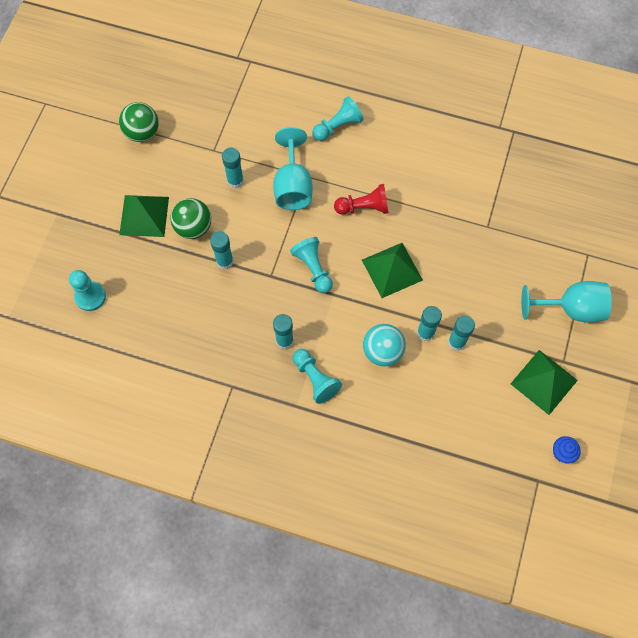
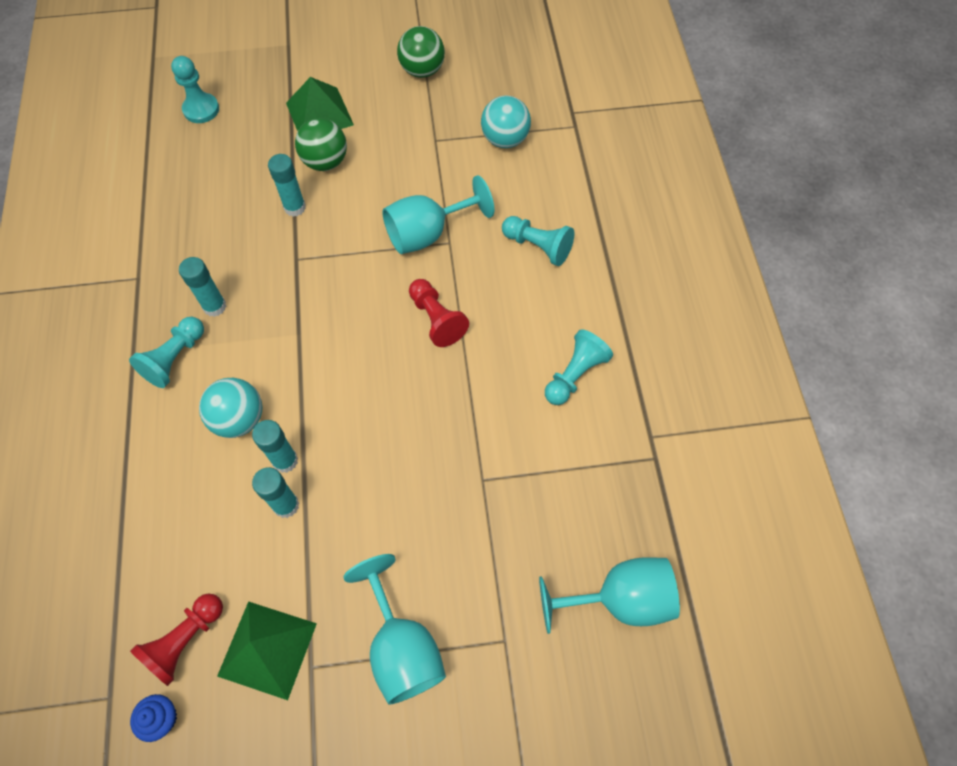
camera: 65 degrees right, 5 degrees down
turquoise glue stick [222,148,244,189] -> none
turquoise pawn [290,237,333,293] -> turquoise pawn moved to [545,329,613,405]
green pyramid [362,243,423,298] -> none
none -> red pawn [130,593,223,686]
none -> turquoise ball [481,96,531,148]
none -> turquoise goblet [539,557,680,634]

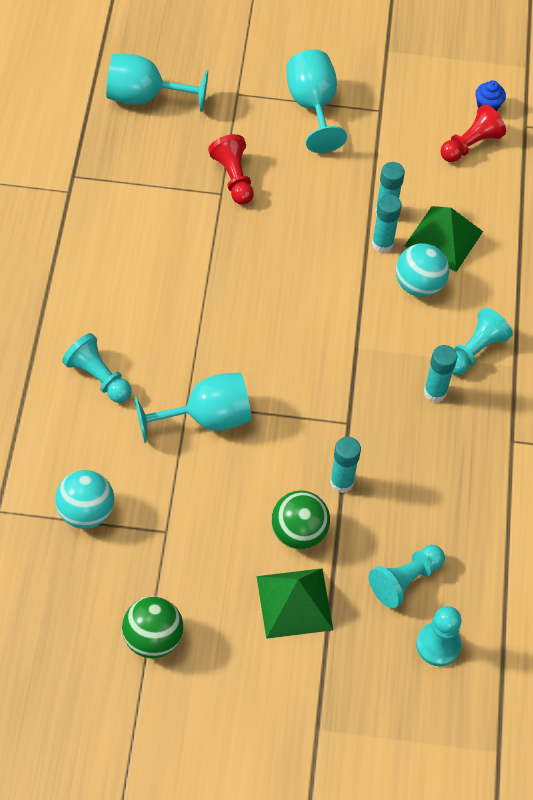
camera: 170 degrees left, 5 degrees down
green pyramid [217,601,317,700] -> green pyramid moved to [405,206,483,272]
red pawn [409,279,469,347] -> red pawn moved to [208,134,254,205]
turquoise pawn [545,329,613,405] -> turquoise pawn moved to [369,545,445,609]

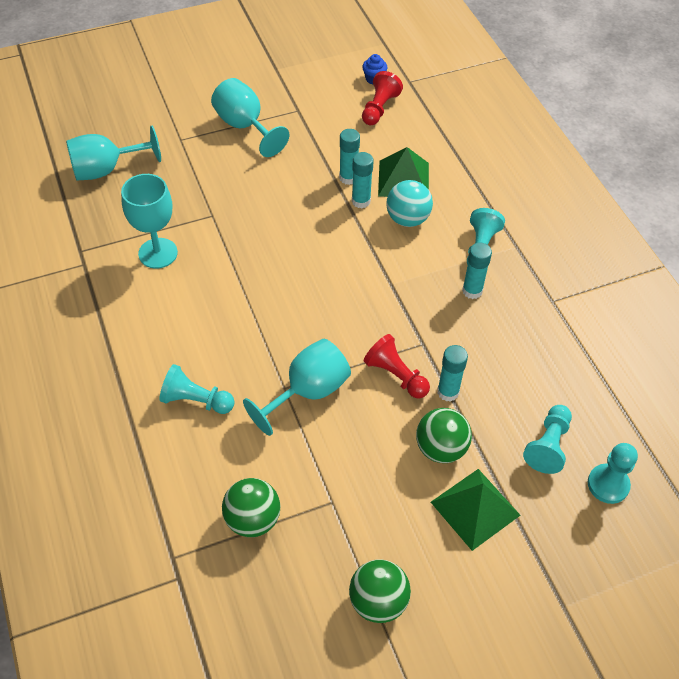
camera: 25 degrees left, 5 degrees down
turquoise ball [55,470,114,529] -> green ball [222,478,280,537]
red pawn [208,134,254,205] -> red pawn moved to [363,334,430,399]
none -> turquoise goblet [121,174,178,269]

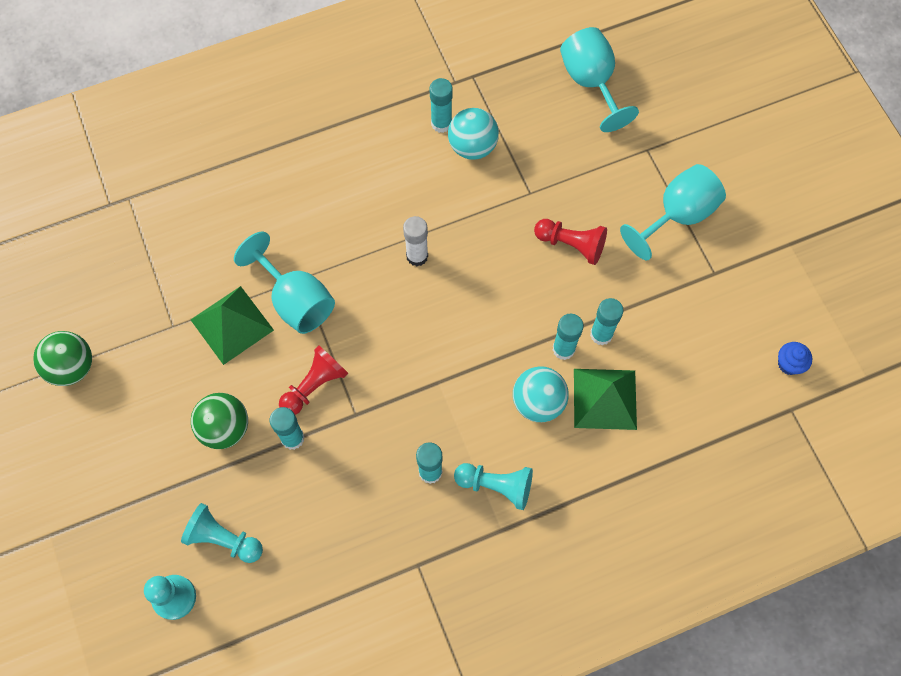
camera: 90 degrees right, 15 degrees up
turquoise goblet [121,174,178,269] -> turquoise ball [448,108,499,160]
turquoise pawn [160,364,235,414] -> none
green ball [222,478,280,537] -> none
red pawn [362,71,403,125] -> red pawn moved to [534,219,607,265]
green pyramid [431,469,521,551] -> green pyramid moved to [191,286,274,365]
none -> white glue stick [403,216,428,266]
none -> turquoise glue stick [430,78,453,133]

